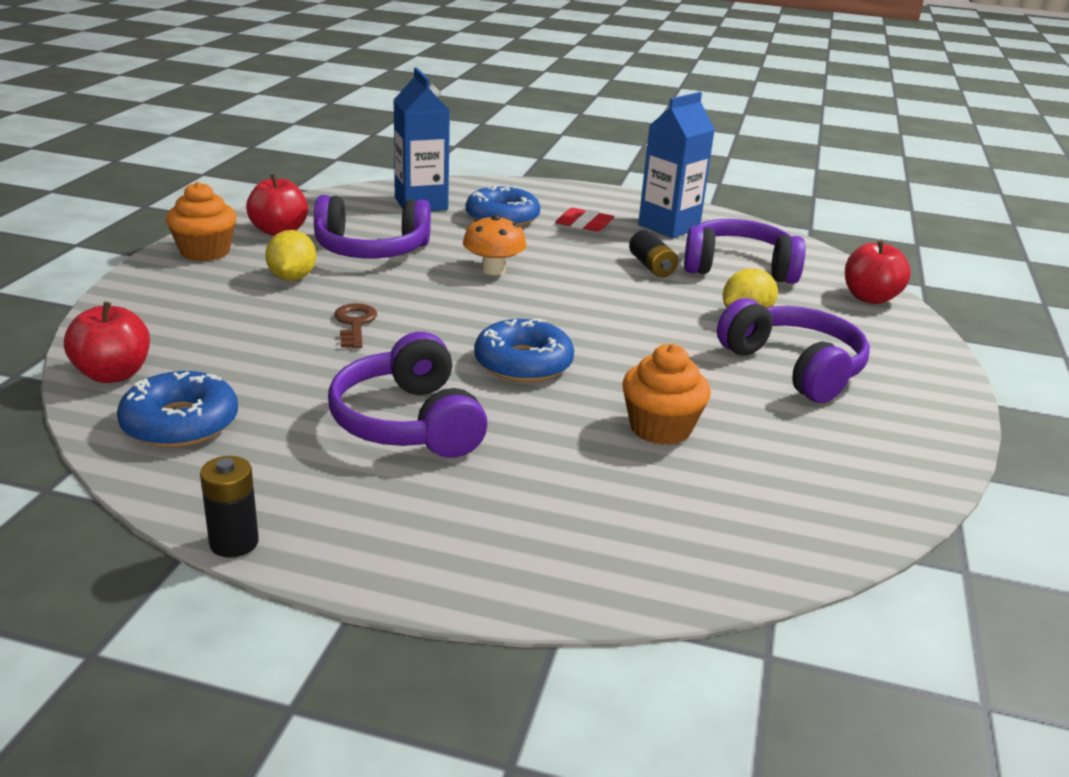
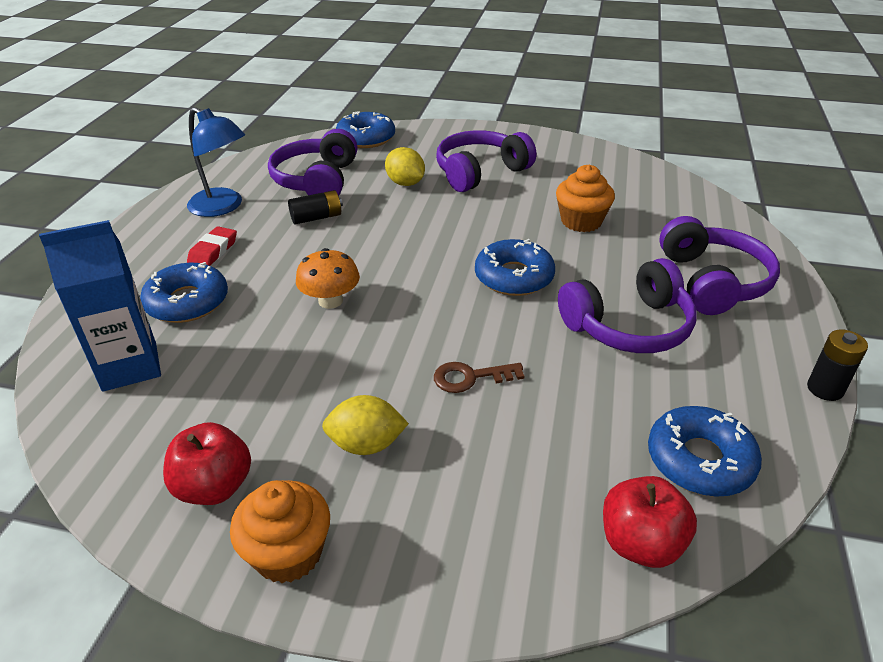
camera: 90 degrees left, 10 degrees up
purple headphones [314,195,431,258] -> purple headphones moved to [659,216,780,315]
blue carton [638,92,715,238] -> blue lamp [187,107,245,217]
red apple [845,240,911,304] -> blue donut [336,111,395,148]

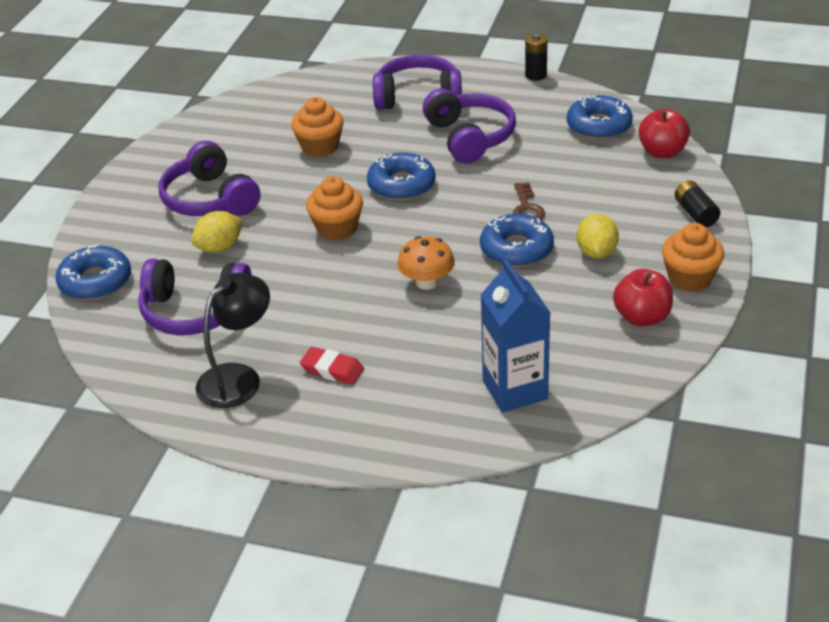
camera: 85 degrees left, 0 degrees up
blue donut [140,262,228,323] -> blue donut moved to [480,214,554,267]
blue lamp [187,107,245,217] -> black lamp [196,273,270,408]
black battery [288,190,343,224] -> black battery moved to [675,181,720,227]
none -> orange cupcake [306,176,363,241]

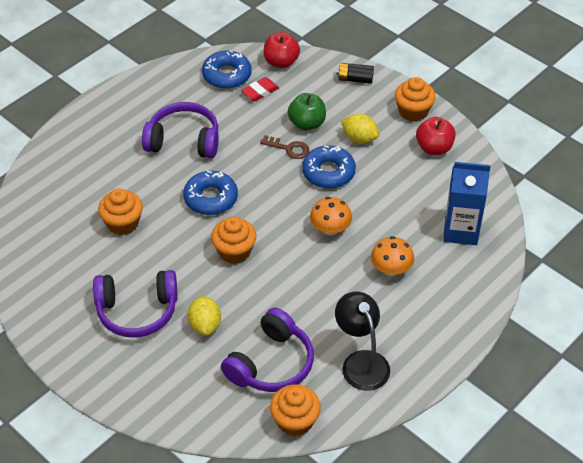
camera: 65 degrees left, 10 degrees up
blue donut [55,244,131,300] -> none
red eraser [300,347,364,385] -> red eraser moved to [241,77,279,101]
purple headphones [373,55,462,110] -> none
black battery [525,33,548,81] -> none
none -> orange cupcake [270,384,321,436]
none -> green apple [288,93,326,131]
none -> orange mushroom [371,236,414,276]

